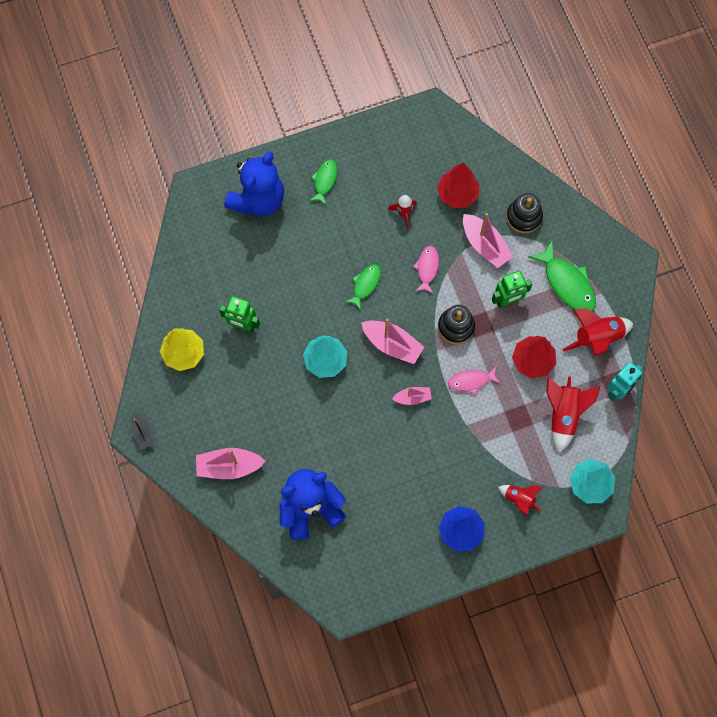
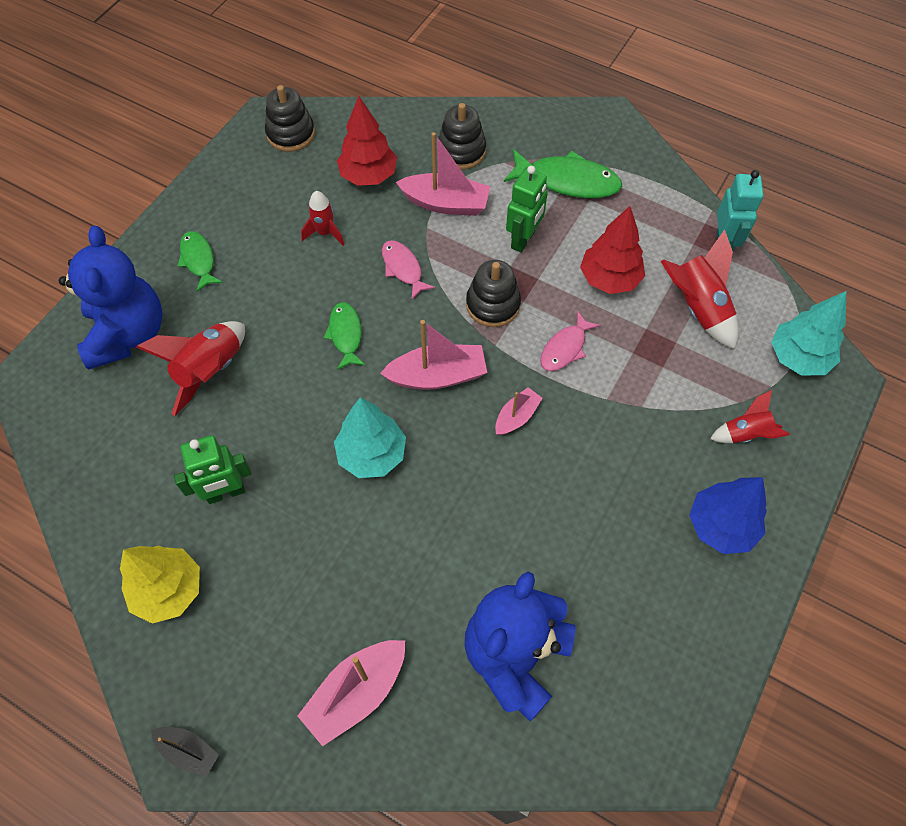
camera: 40 degrees left, 10 degrees down
red rocket [562,309,634,356] -> red rocket moved to [136,321,245,416]
none -> black stacking toy [265,85,315,152]

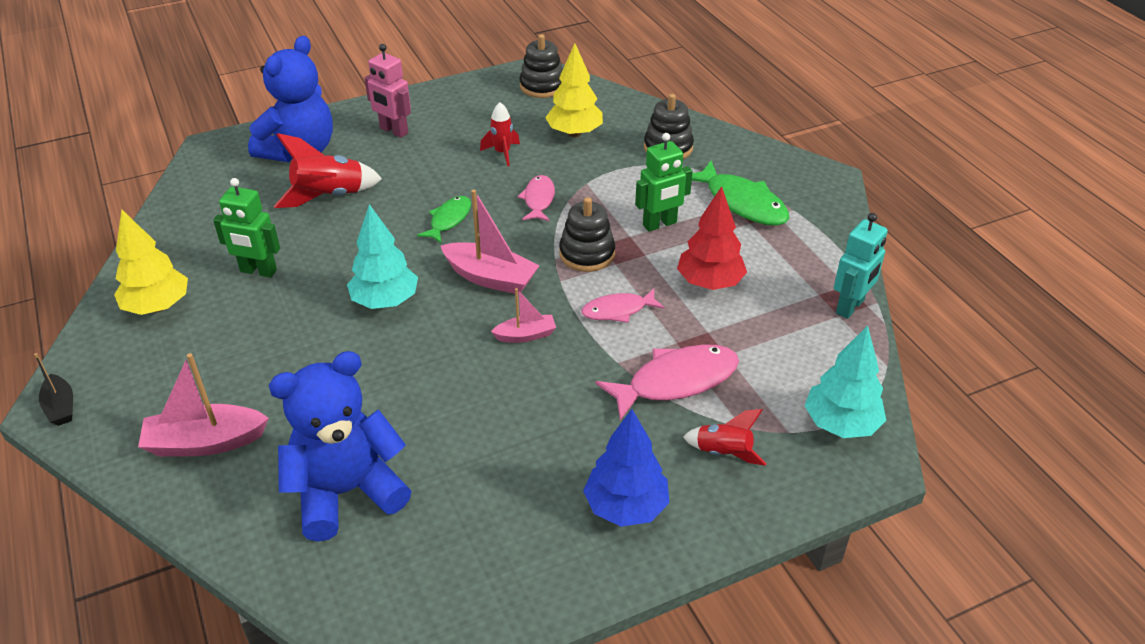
camera: 35 degrees right, 20 degrees down
green fish [177,231,223,292] -> pink robot [365,44,411,138]
red tree [337,96,397,186] -> yellow tree [545,43,603,137]
pink boat [396,132,491,216] -> none
red rocket [661,229,738,349] -> none
none -> pink fish [596,344,739,420]

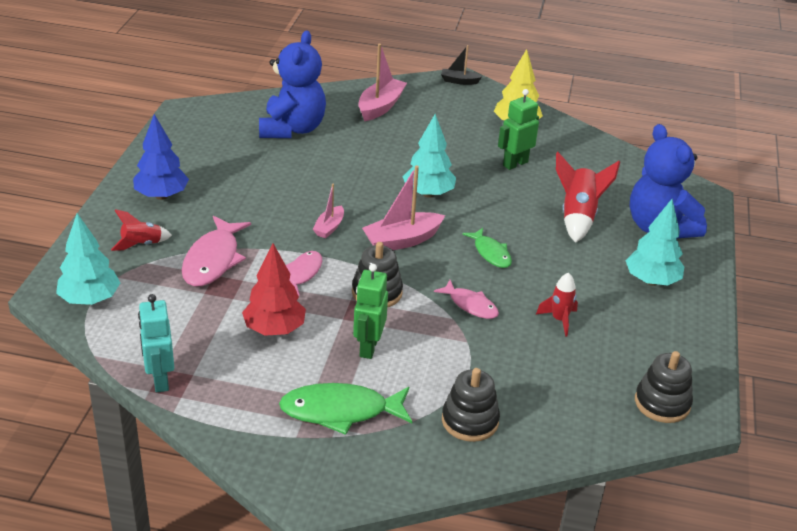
camera: 125 degrees right, 5 degrees down
pink robot [365,44,411,138] -> turquoise tree [626,199,684,286]
yellow tree [545,43,603,137] -> none

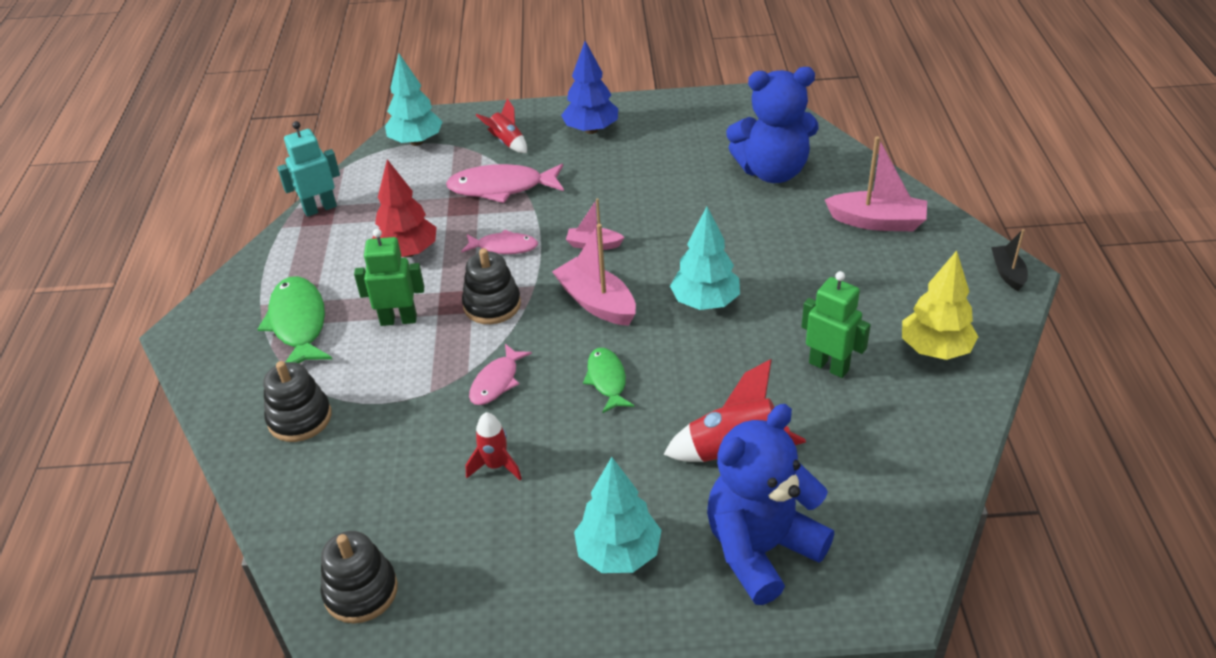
camera: 80 degrees right, 5 degrees up
green fish [462,228,512,268] -> green fish turned 120 degrees clockwise [583,348,634,413]

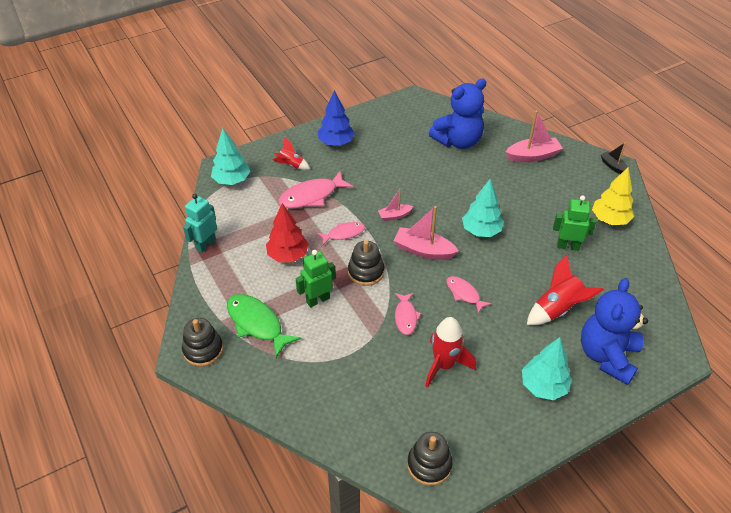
camera: 30 degrees left, 5 degrees up
black stacking toy [263,361,332,442] -> black stacking toy moved to [182,318,223,367]
red rocket [466,412,522,480] -> red rocket [425,317,476,388], size x1.65
green fish [583,348,634,413] -> pink fish [447,276,492,314]

